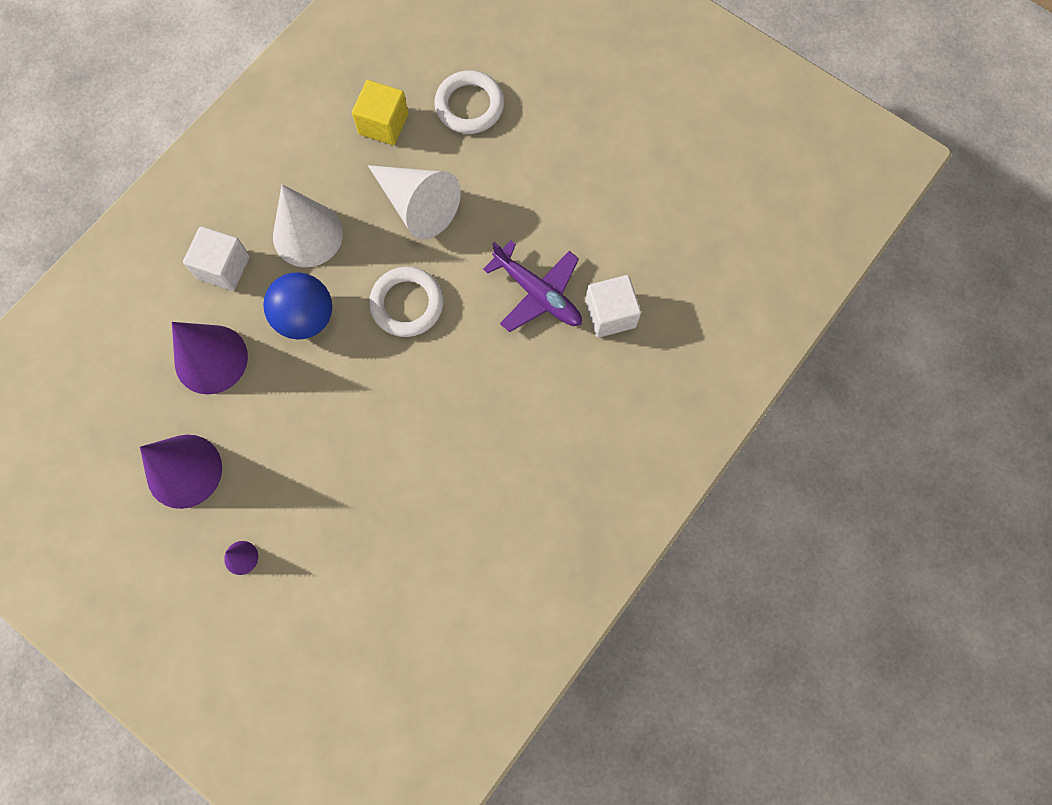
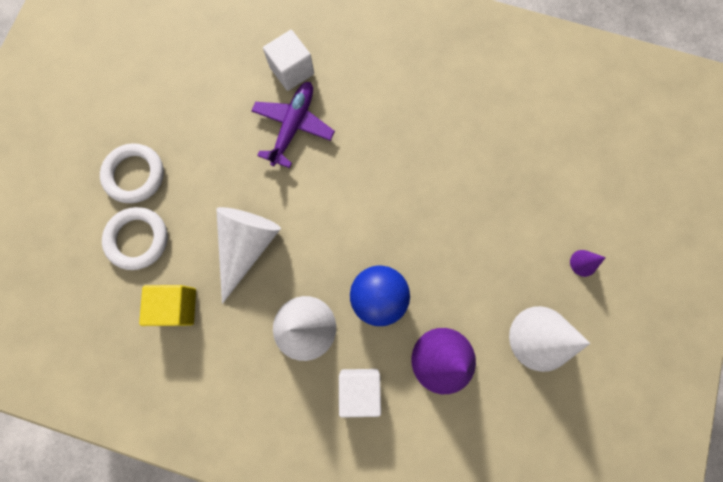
camera: 110 degrees left, 5 degrees up
purple cone [140,435,222,509] -> white cone [509,306,590,372]
white ring [369,267,444,337] -> white ring moved to [100,143,164,203]

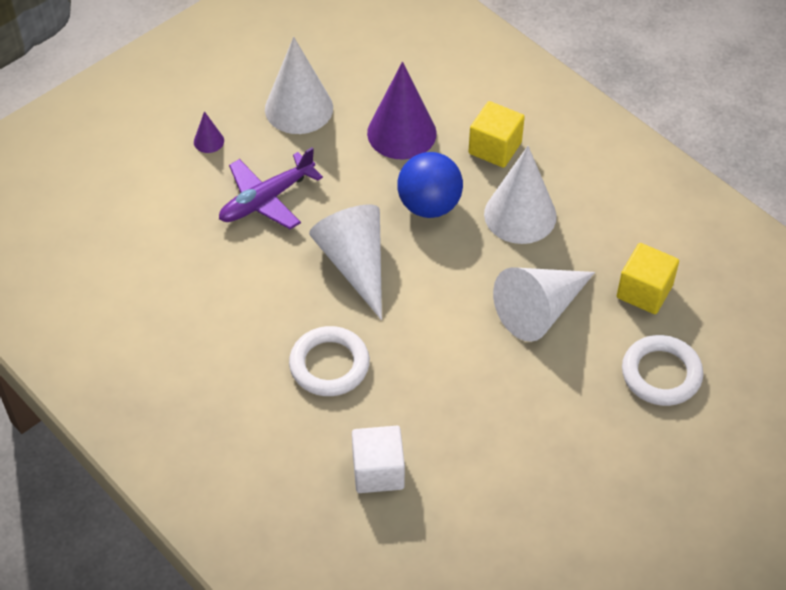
camera: 150 degrees left, 25 degrees down
white ring [100,143,164,203] -> white ring moved to [289,326,370,396]
purple plane [251,82,335,168] -> purple plane moved to [219,147,323,230]
white cube [339,369,381,418] -> yellow cube [468,101,525,168]
none -> white cone [309,205,382,320]

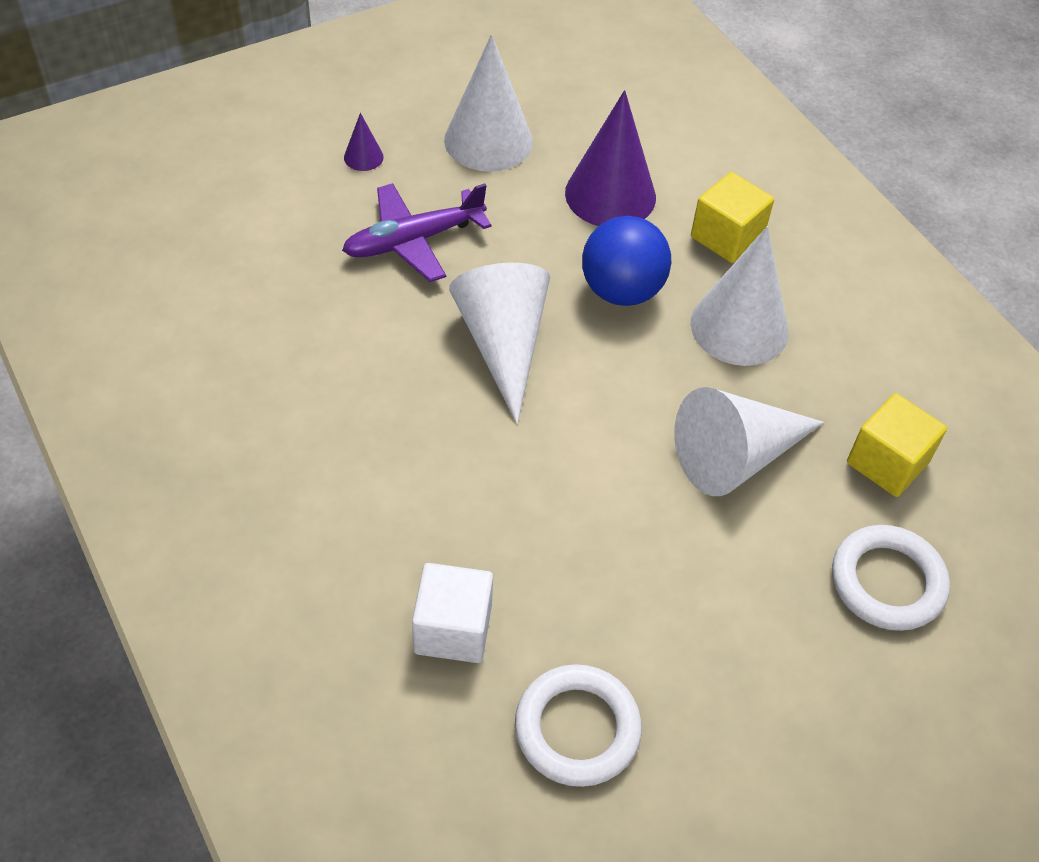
camera: 10 degrees right, 0 degrees up
white ring [289,326,370,396] -> white ring moved to [515,664,642,787]

